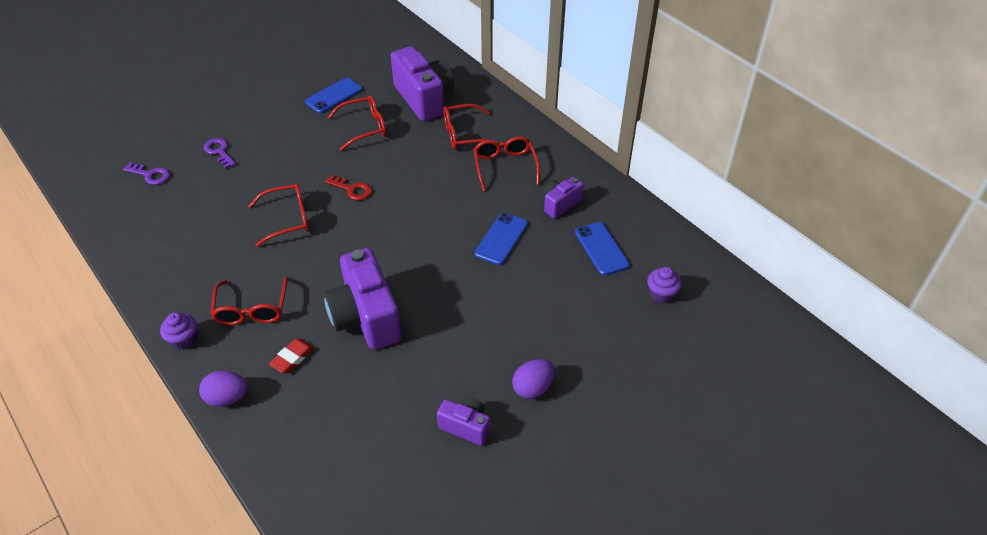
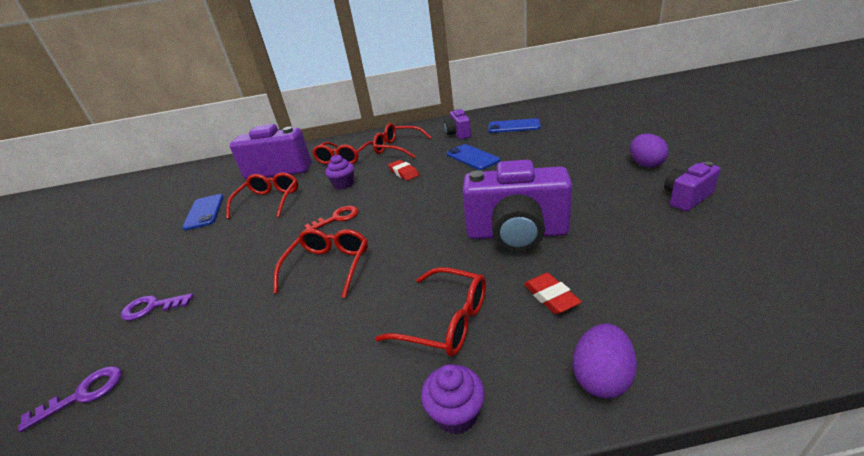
camera: 55 degrees left, 15 degrees down
purple cupcake [647,267,682,303] -> purple cupcake moved to [325,154,354,190]
none -> red eraser [388,160,419,181]

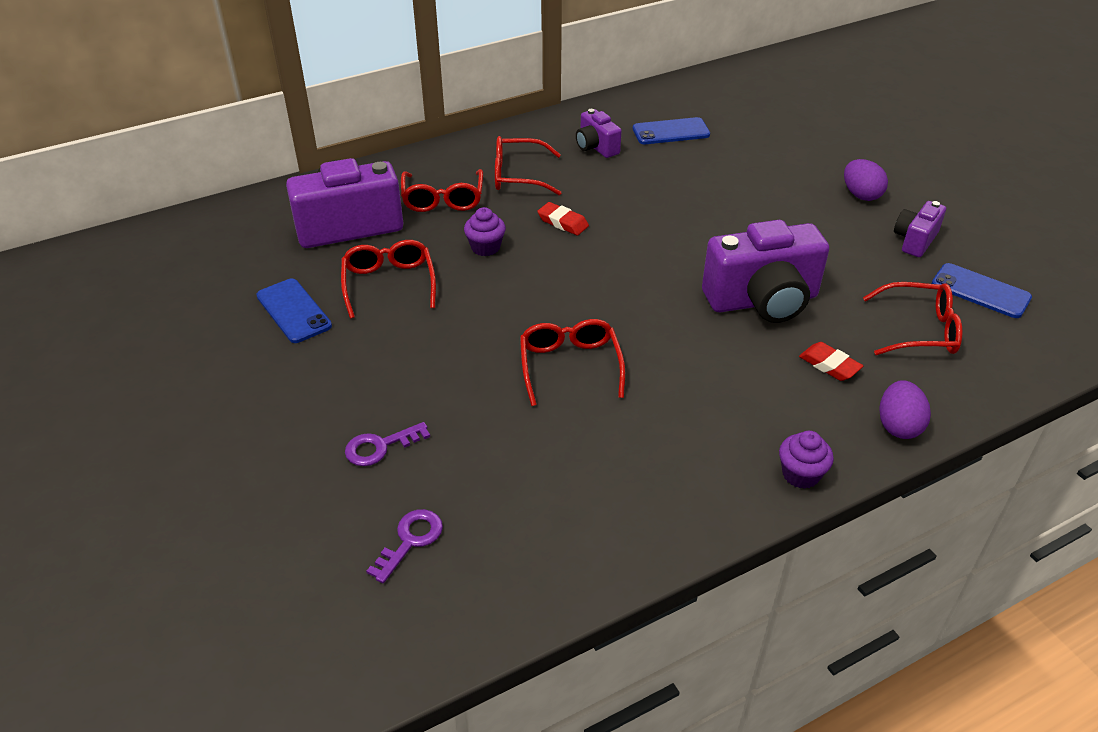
camera: 25 degrees left, 10 degrees up
red key [304,206,358,229] -> none
red glasses [375,267,486,357] -> red glasses moved to [863,282,962,355]
blue phone [446,144,500,170] -> blue phone moved to [932,263,1032,318]

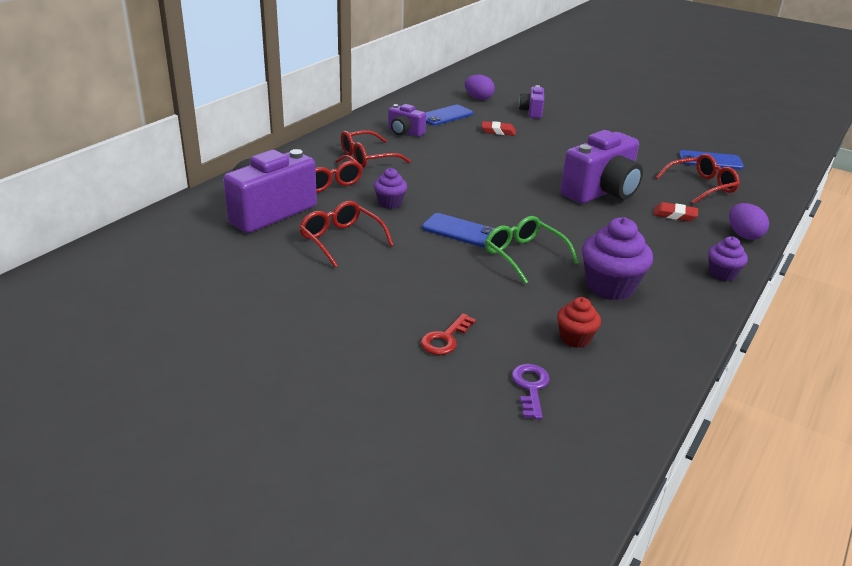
camera: 30 degrees left, 10 degrees down
blue phone [256,279,332,343] -> blue phone moved to [422,213,495,248]
purple key [345,422,430,466] -> red key [421,313,476,355]
red glasses [520,319,625,406] -> green glasses [485,216,579,284]
red eraser [537,202,589,235] -> red eraser moved to [481,121,516,136]
purple egg [844,159,888,201] -> purple egg moved to [465,75,495,100]
purple camera [894,201,946,257] -> purple camera moved to [519,85,544,118]
none -> red cupcake [557,297,601,348]
none -> purple cupcake [582,217,653,300]

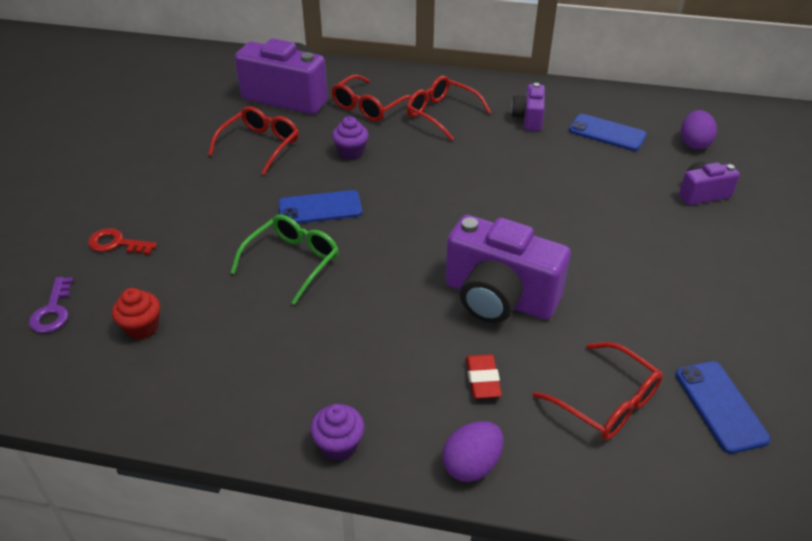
camera: 70 degrees right, 10 degrees up
blue phone [422,213,495,248] -> blue phone turned 75 degrees clockwise [278,190,362,224]
red eraser [481,121,516,136] -> none
purple key [511,364,550,419] -> purple key turned 105 degrees clockwise [29,277,73,333]
purple cupcake [582,217,653,300] -> none

